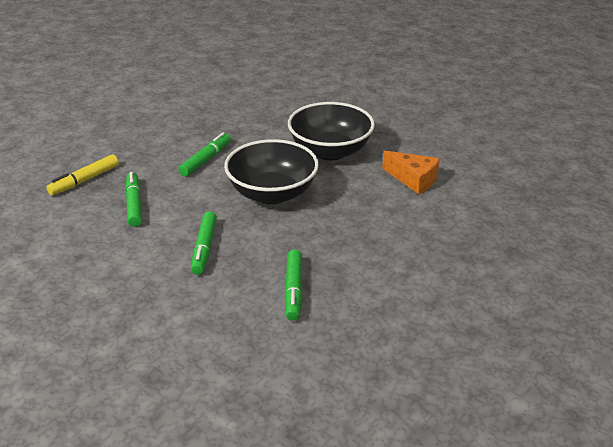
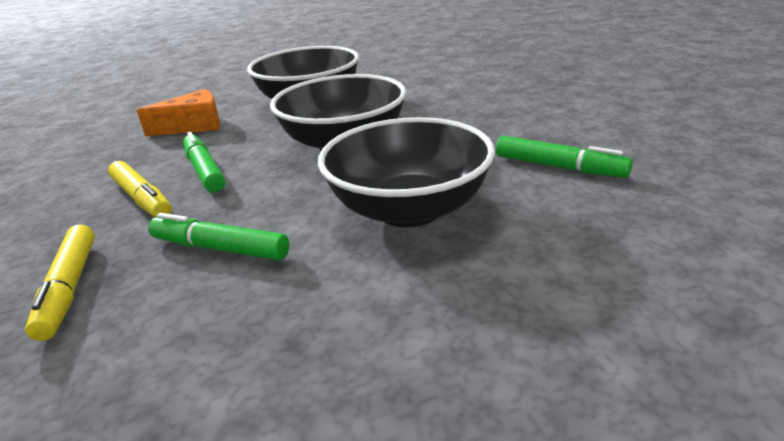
camera: 55 degrees left, 5 degrees down
green marker [191,211,217,275] -> black bowl [318,117,495,227]
orange cheese [382,151,440,194] -> orange cheese moved to [137,89,220,136]
none -> yellow marker [108,161,172,217]

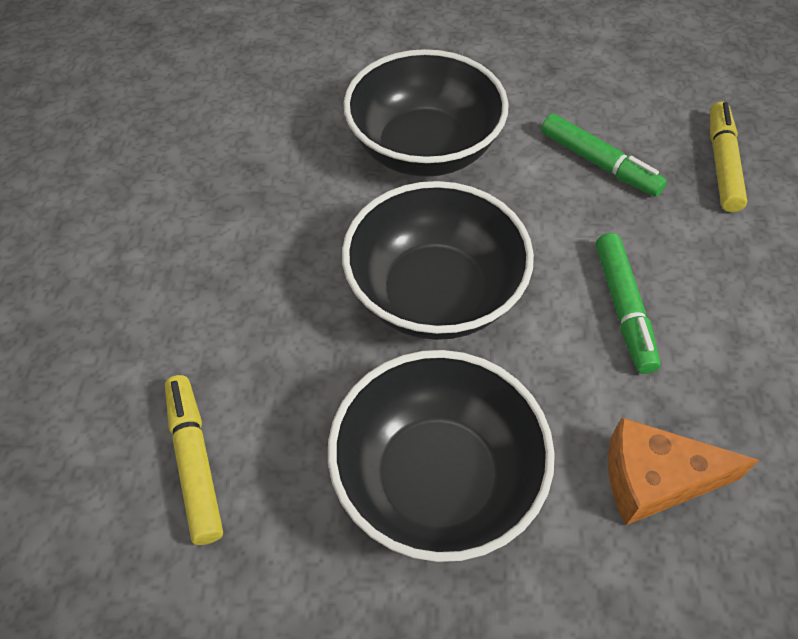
camera: 160 degrees left, 25 degrees up
yellow marker [108,161,172,217] -> yellow marker moved to [165,375,223,545]
green marker [496,136,633,178] -> none

